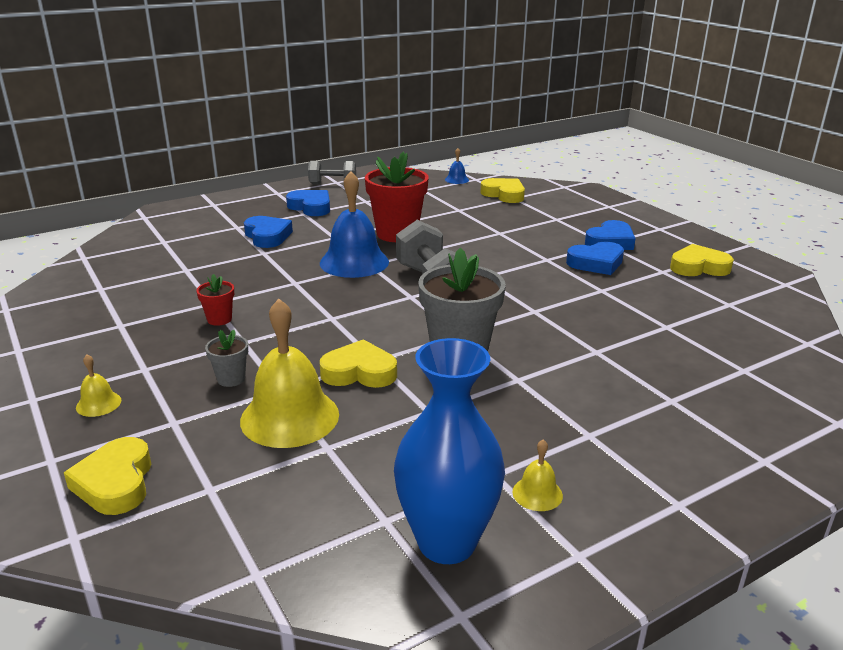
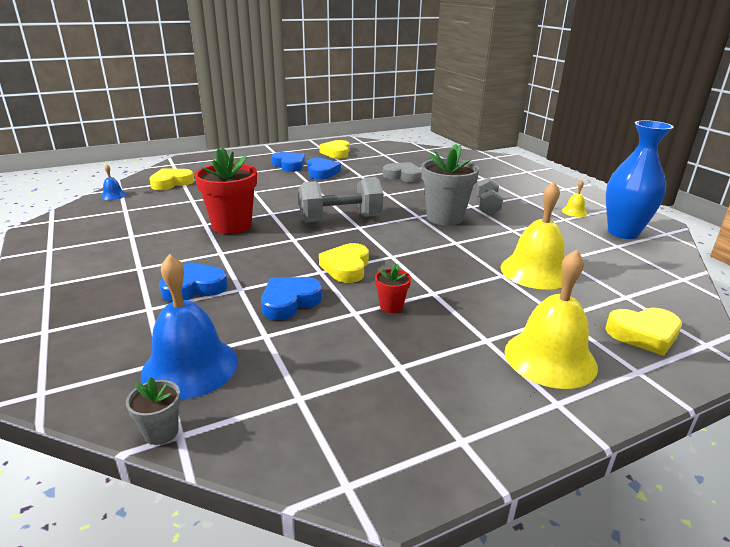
camera: 85 degrees left, 0 degrees up
yellow bell [76,354,121,417] -> yellow bell [505,249,598,389], size x2.24
grey flower pot [205,330,248,387] -> grey flower pot moved to [126,377,181,445]
blue heart [286,190,330,216] -> blue heart moved to [261,277,323,320]
grey dumbbell [308,161,356,184] -> grey dumbbell moved to [476,178,503,215]
blue bell [320,171,389,278] -> blue bell moved to [140,254,238,400]
yellow heart [320,339,397,388] -> yellow heart moved to [319,243,369,283]
none -> grey heart [383,162,422,183]

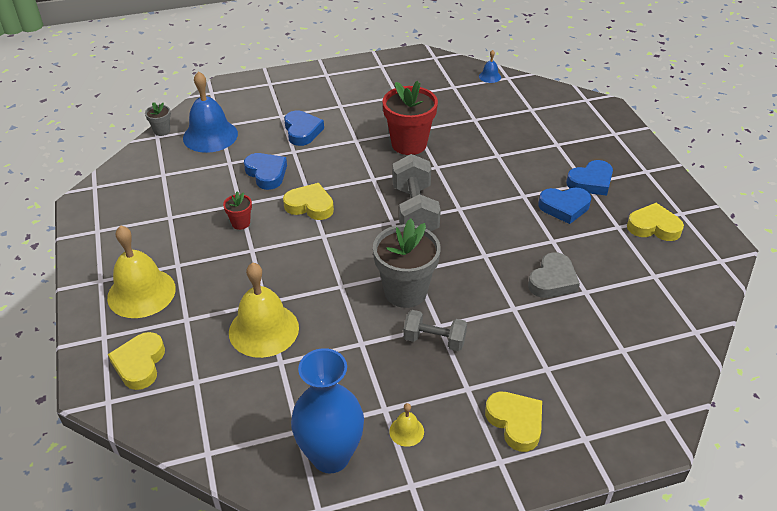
camera: 100 degrees right, 15 degrees up
yellow heart [149,168,194,190] -> yellow heart moved to [485,392,542,452]

